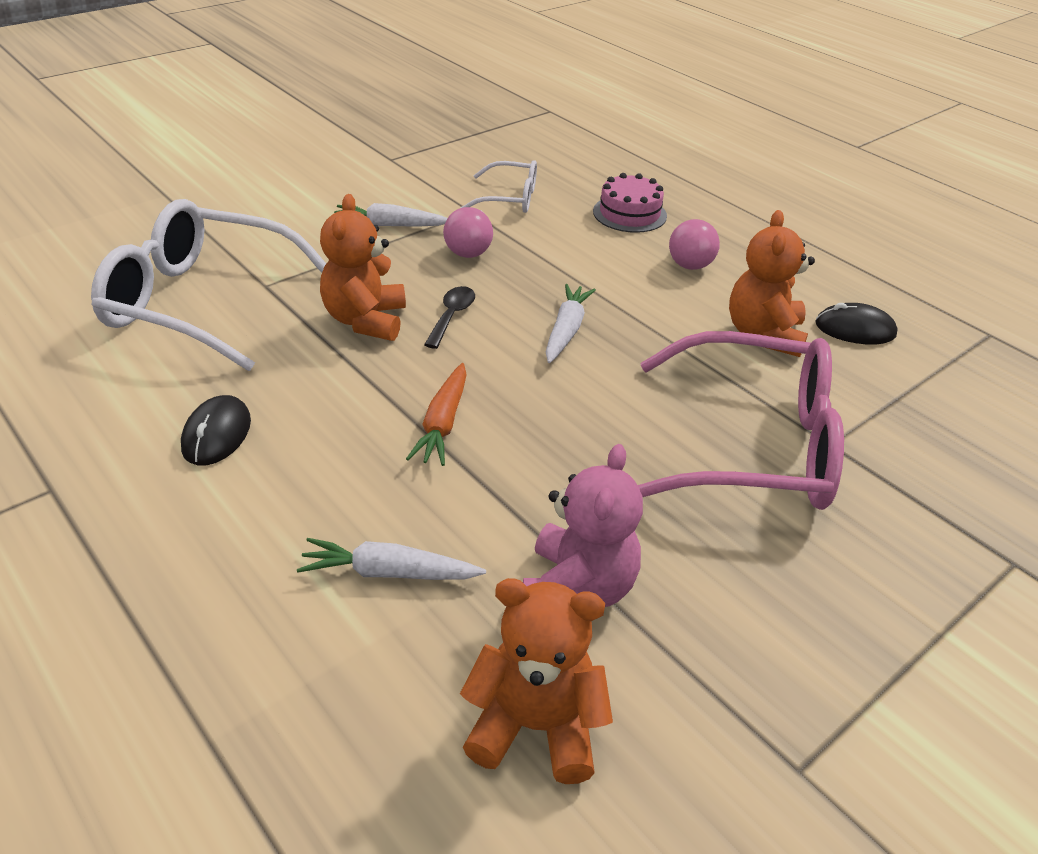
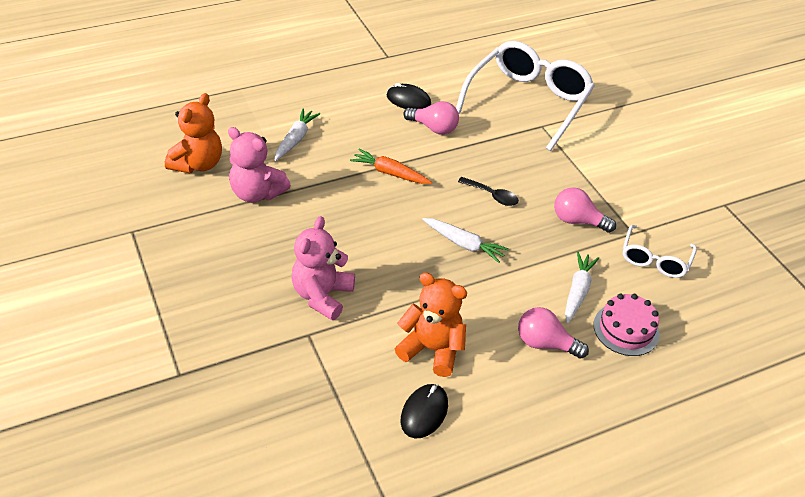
camera: 105 degrees right, 5 degrees up
orange teddy bear [320,194,406,341] -> none
white carrot [334,203,447,227] -> white carrot moved to [565,252,599,324]
pink glasses [638,331,844,510] -> pink teddy bear [292,216,355,320]
none -> pink light bulb [404,101,459,135]

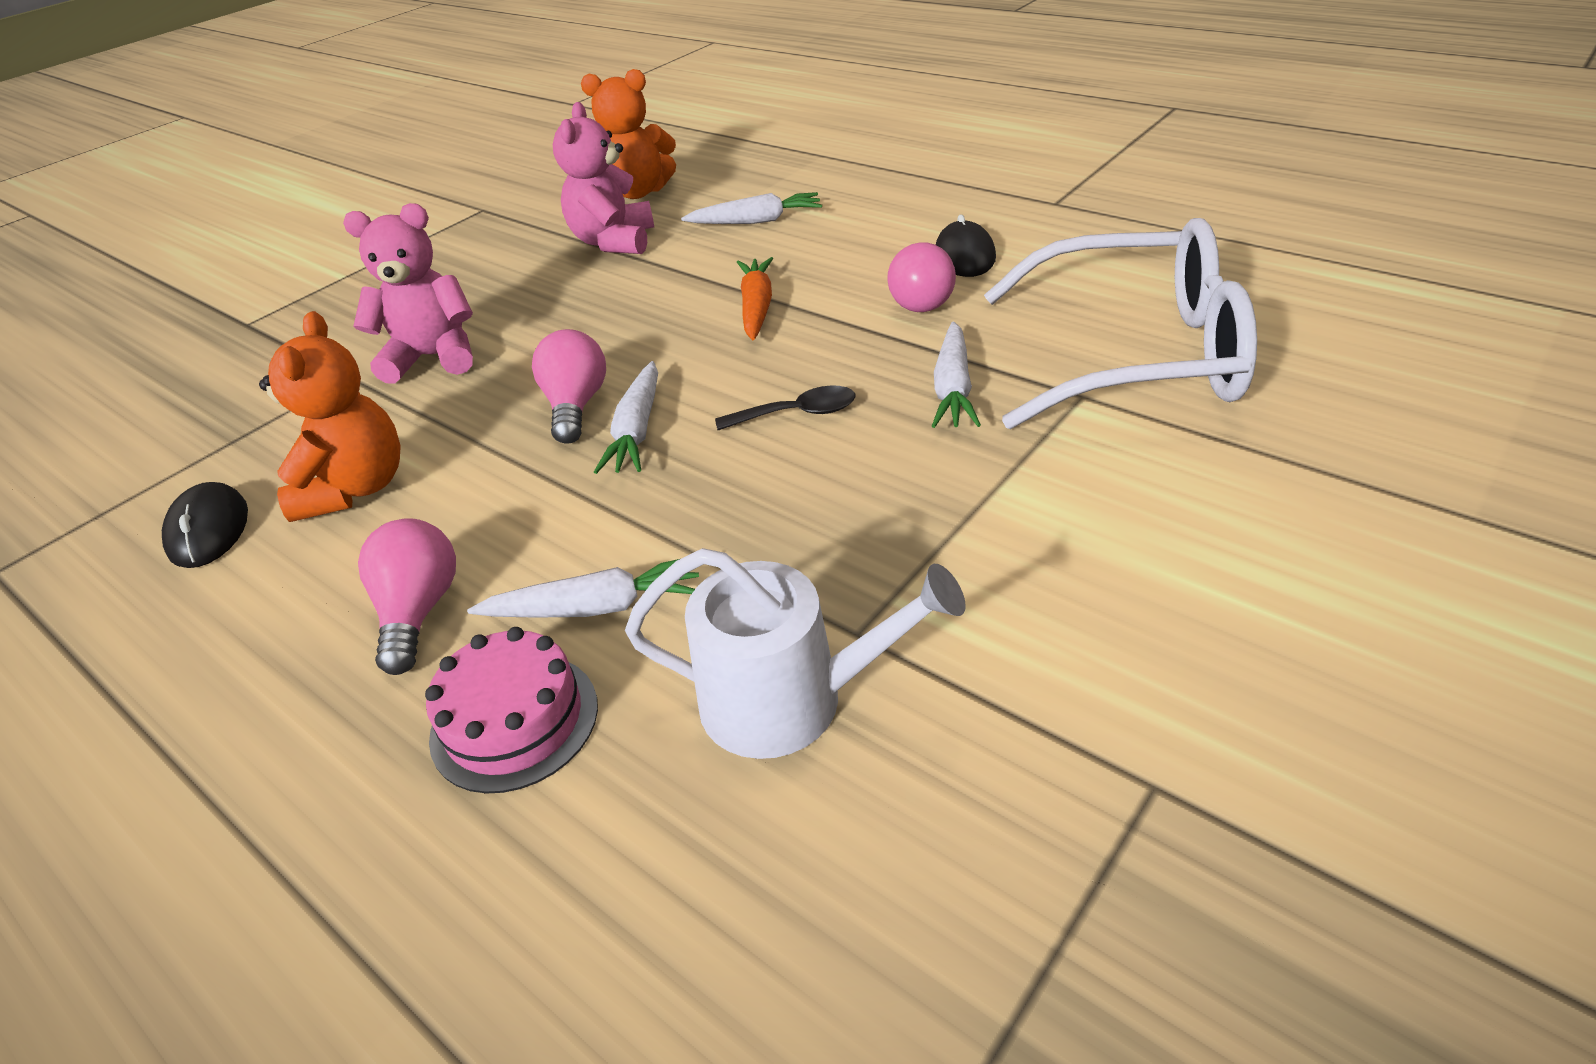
camera: 70 degrees right, 5 degrees down
black mouse [401,384,448,438] -> black mouse turned 75 degrees clockwise [162,482,248,568]
black spoon [458,177,519,206] -> black spoon turned 105 degrees counterclockwise [715,386,855,430]
pink light bulb [554,187,616,233] -> pink light bulb moved to [532,329,606,443]
white glasses [623,225,697,278] -> white watering can [625,548,966,759]
none -> white carrot [932,322,981,428]

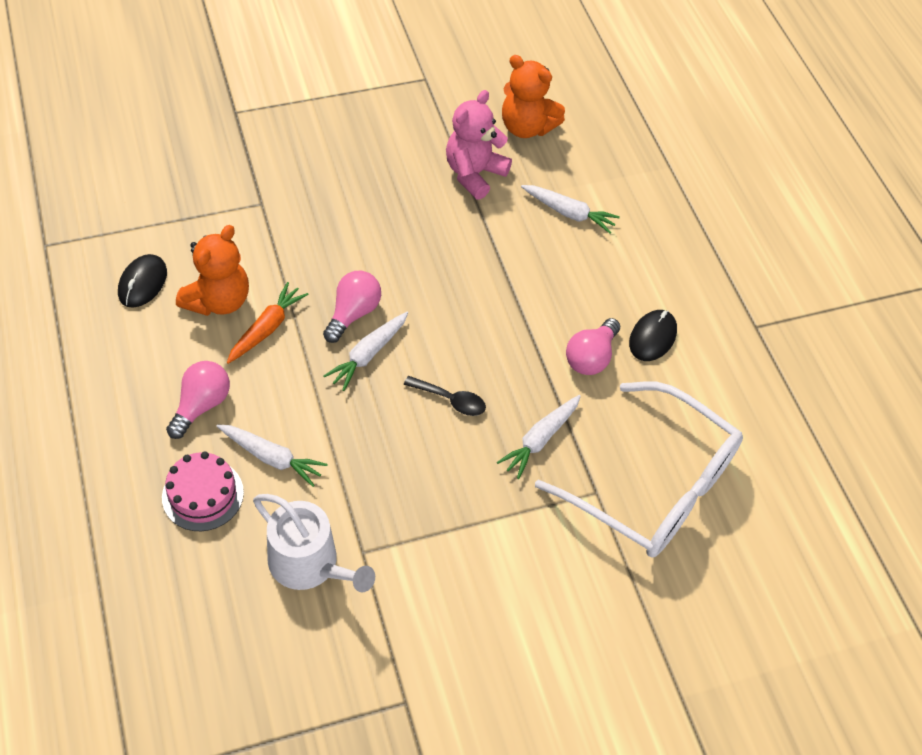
camera: 25 degrees right, 15 degrees up
pink teddy bear [343,203,473,383] -> none
orange carrot [737,257,773,340] -> orange carrot moved to [227,282,308,364]

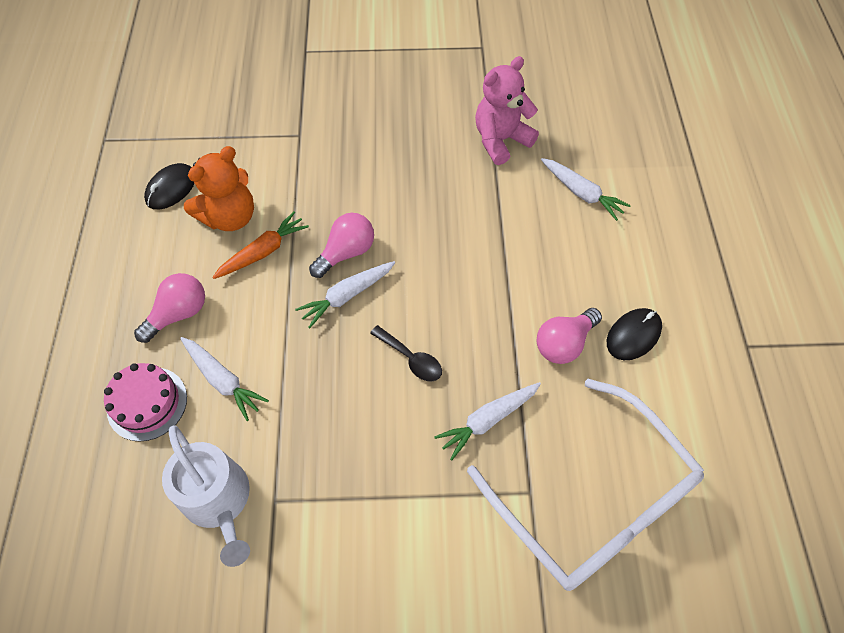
camera: 20 degrees right, 5 degrees up
orange teddy bear [502,55,565,138] -> none

